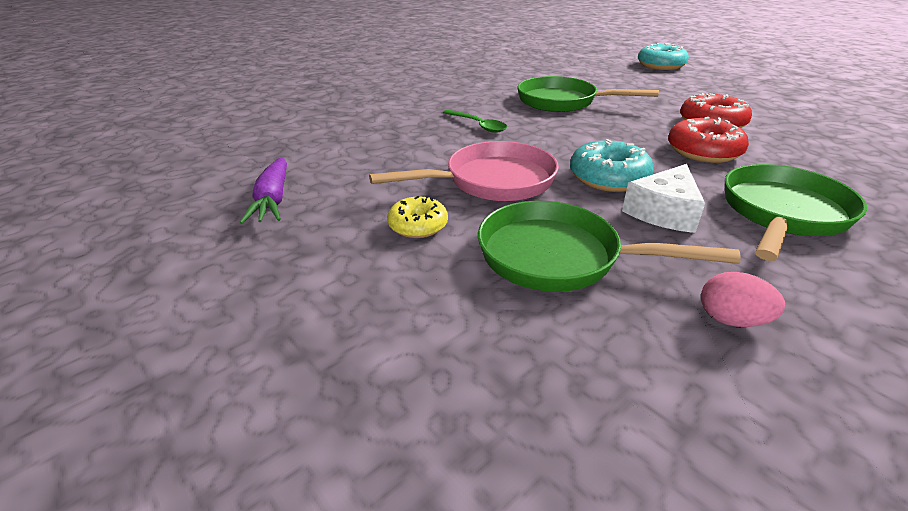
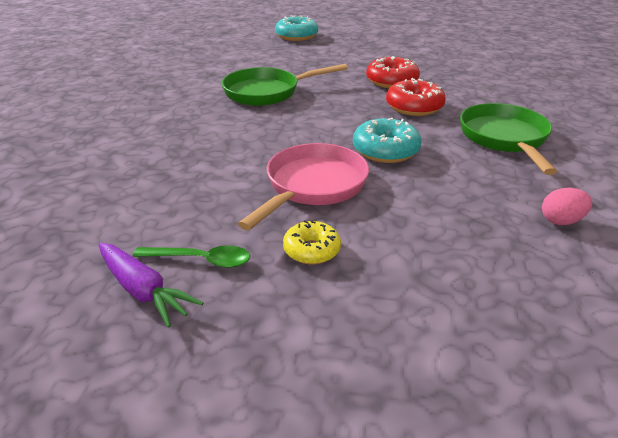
camera: 40 degrees left, 0 degrees up
green spoon [443,110,507,133] -> green spoon moved to [133,245,250,268]
green pan [478,201,741,292] -> none
white cheese [622,164,705,233] -> none

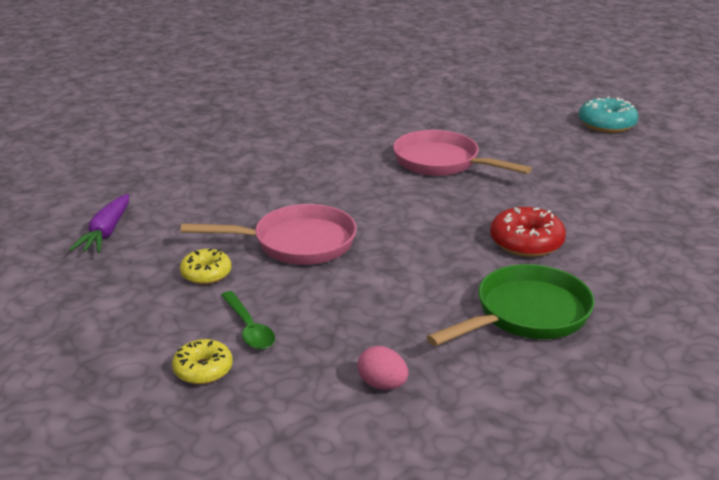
camera: 55 degrees right, 5 degrees down
green spoon [133,245,250,268] -> green spoon moved to [221,291,275,349]
green pan [222,64,347,106] -> pink pan [393,130,532,176]
turquoise donut [353,118,422,163] -> none
red donut [366,56,420,88] -> none
none -> yellow donut [172,339,233,384]

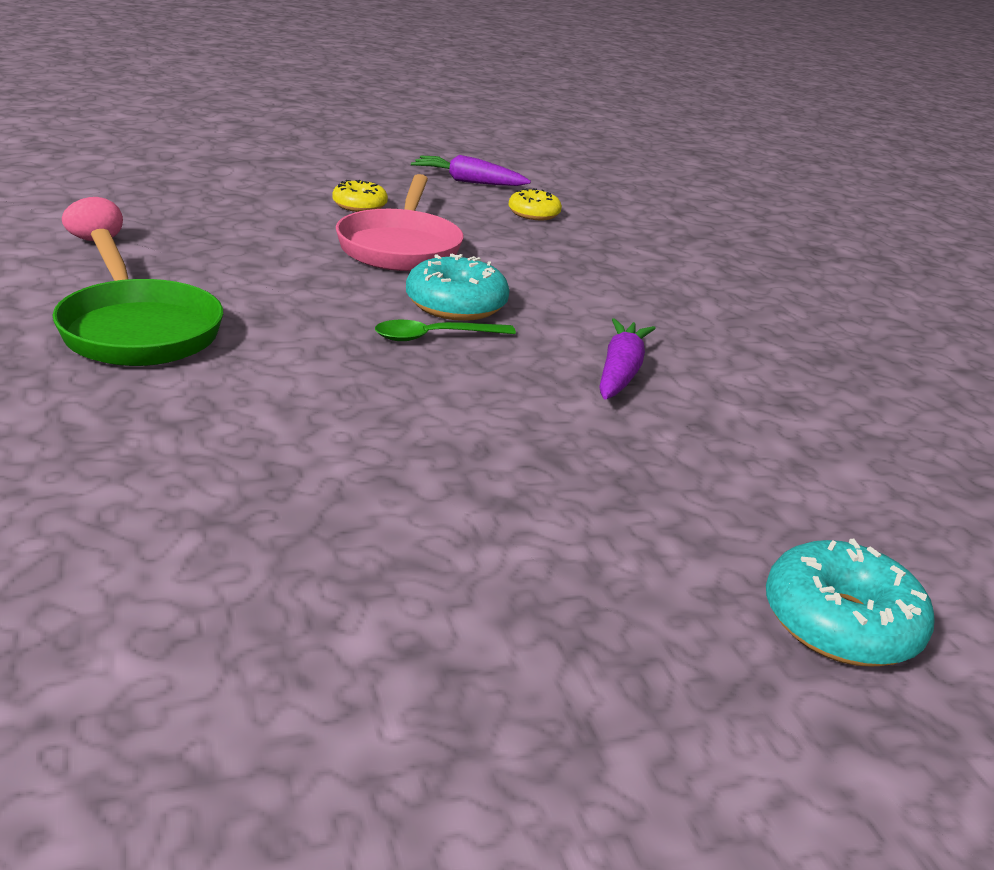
camera: 95 degrees right, 0 degrees up
yellow donut [172,339,233,384] -> yellow donut moved to [509,188,562,220]
green spoon [221,291,275,349] -> green spoon moved to [375,320,516,341]
pink pan [393,130,532,176] -> purple carrot [599,318,656,400]
red donut [490,207,566,257] -> none
none -> turquoise donut [406,254,510,321]

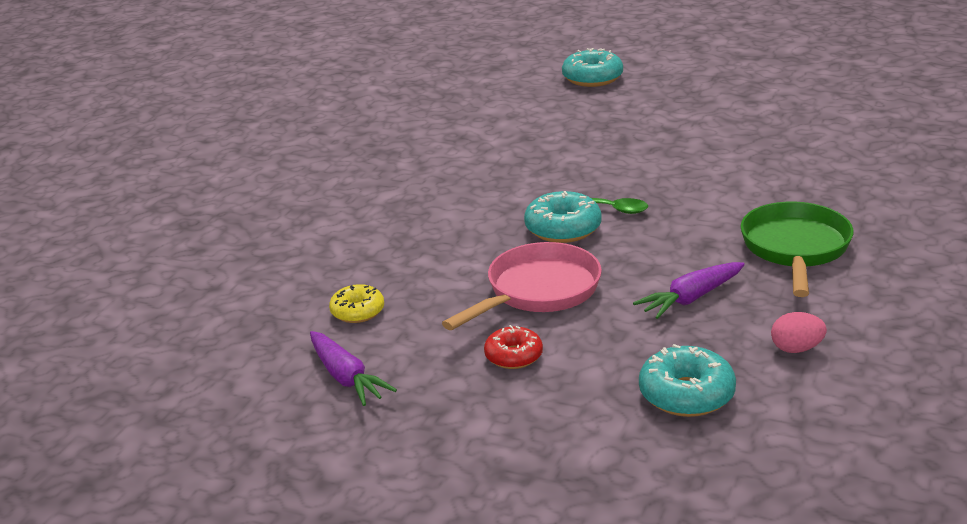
camera: 135 degrees left, 0 degrees up
yellow donut [332,180,388,212] -> red donut [484,325,543,369]
purple carrot [599,318,656,400] -> purple carrot moved to [633,262,745,319]
none -> turquoise donut [639,344,736,417]

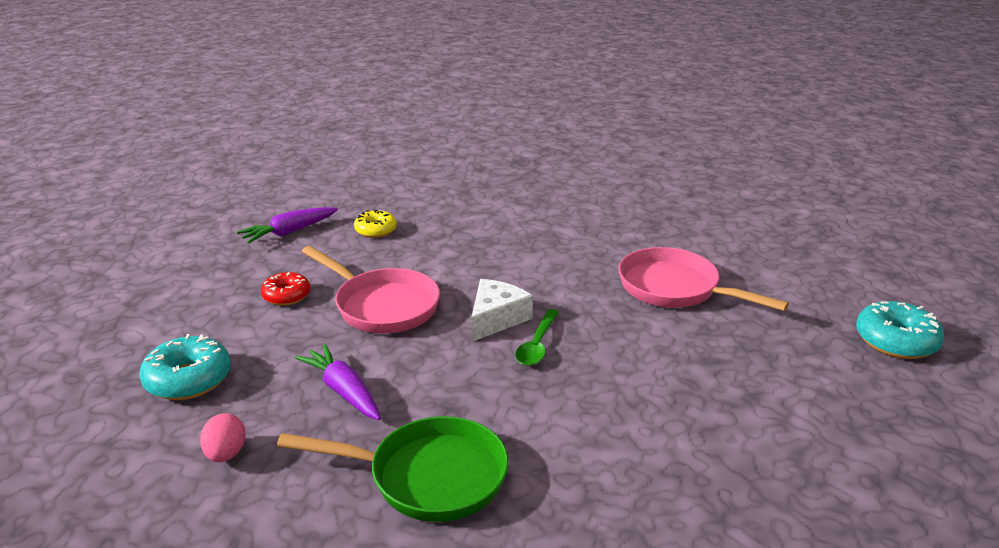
camera: 85 degrees right, 0 degrees up
turquoise donut [524,191,602,243] -> white cheese [471,279,533,342]
none -> pink pan [619,247,789,311]

